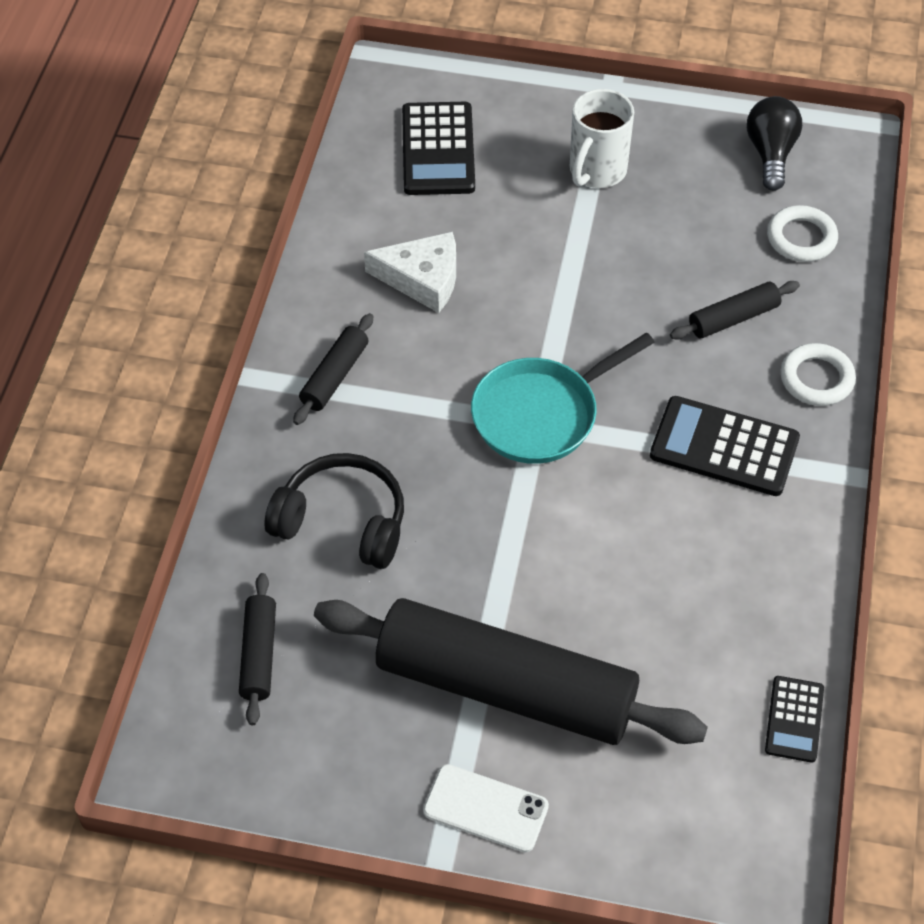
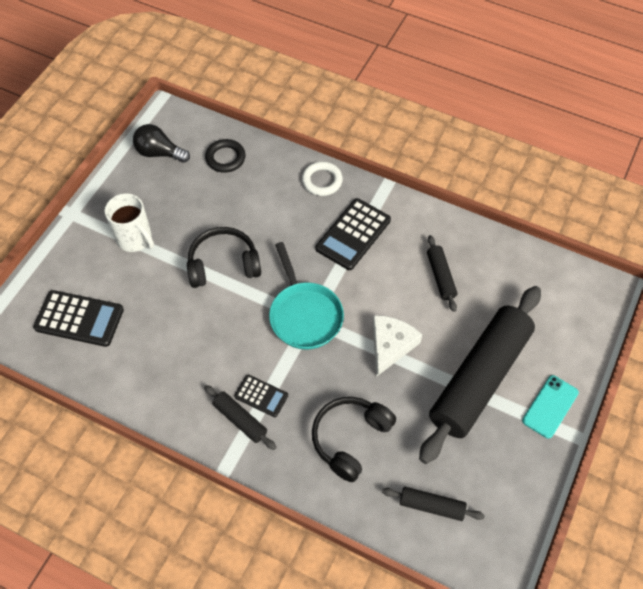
camera: 75 degrees left, 5 degrees up
white cheese [364,232,456,313] -> white cheese moved to [373,315,422,377]
white phone [423,764,549,853] -> turquoise phone [522,375,579,439]
black rolling pin [670,281,800,340] -> black rolling pin moved to [427,235,457,312]
black calculator [765,676,824,763] -> black calculator moved to [234,374,288,417]
white ring [767,205,838,262] -> black ring [205,139,245,173]
none -> black headphones [187,227,261,288]

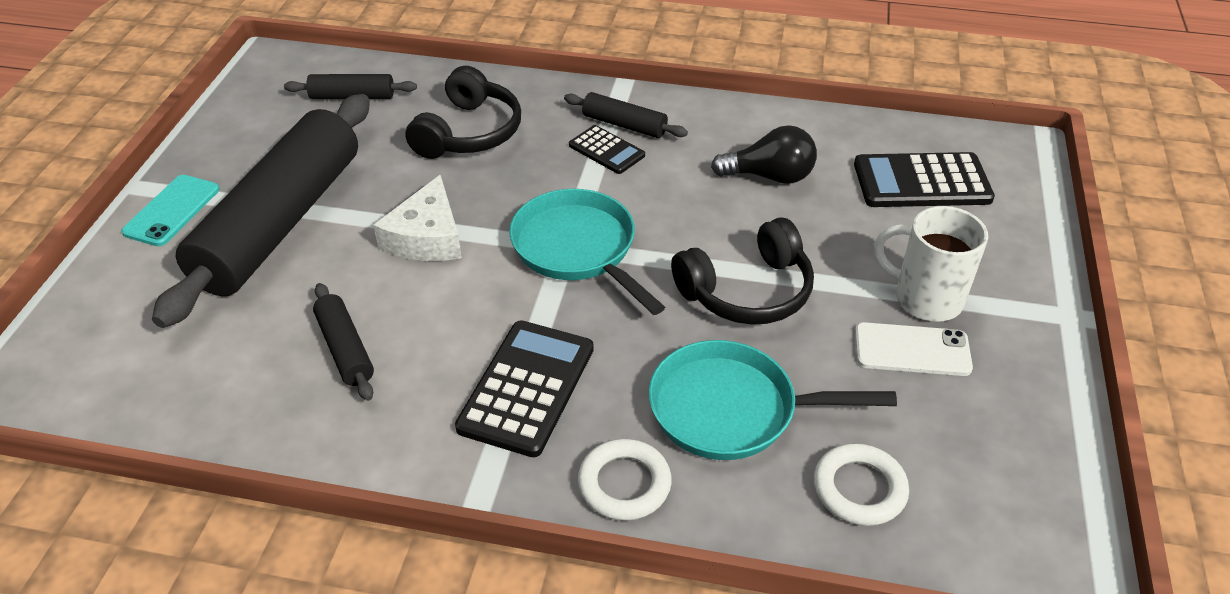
camera: 165 degrees right, 15 degrees down
black light bulb [133,124,190,163] -> black light bulb moved to [711,125,817,184]
black ring [205,139,245,173] -> white ring [814,443,909,526]
black calculator [234,374,288,417] -> black calculator turned 150 degrees counterclockwise [569,125,645,174]
none -> turquoise pan [649,340,897,460]
none -> white phone [855,322,973,376]

